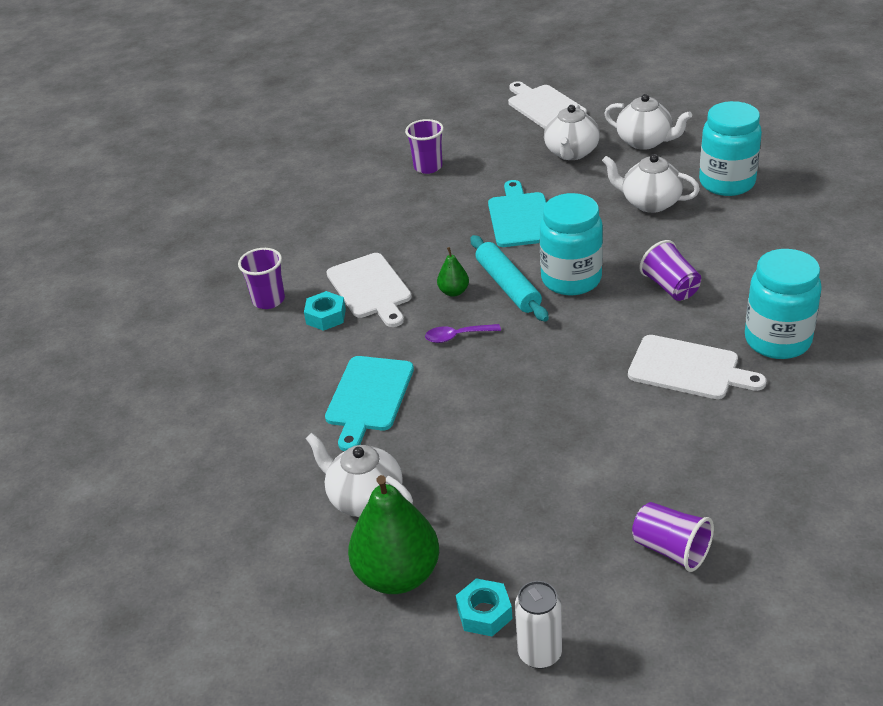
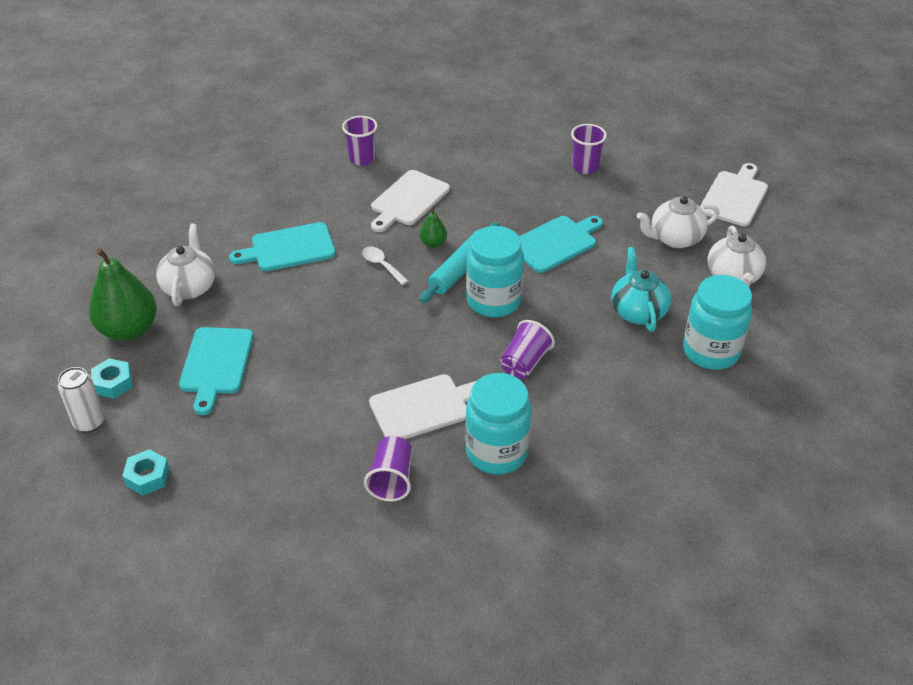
camera: 55 degrees right, 5 degrees up
turquoise nut [304,291,346,331] -> turquoise nut moved to [122,449,170,495]
purple spoon [425,324,501,343] -> white spoon [362,246,408,285]
white teapot [602,154,700,213] -> turquoise teapot [611,247,671,332]
white cutting board [628,335,766,399] -> white cutting board turned 105 degrees counterclockwise [369,374,476,439]
purple cup [632,502,714,572] -> purple cup moved to [364,436,413,502]
none -> turquoise cutting board [179,327,253,415]

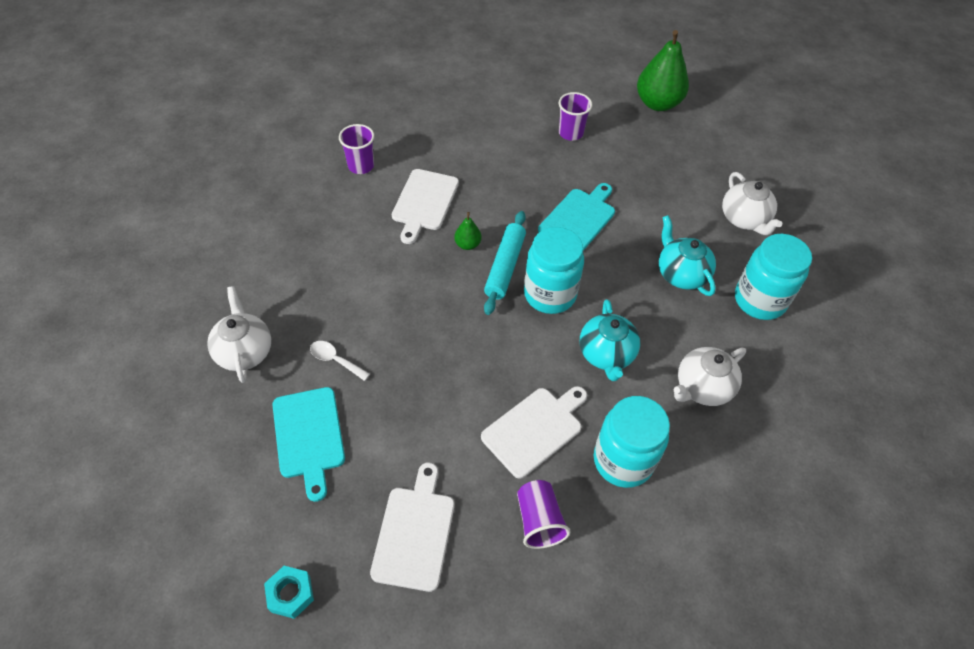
camera: 20 degrees left, 10 degrees up
white can [58,367,105,433] -> none
green pear [89,248,157,341] -> green pear moved to [637,30,689,111]
turquoise nut [91,358,133,399] -> none
turquoise cutting board [229,222,336,271] -> none
white spoon [362,246,408,285] -> white spoon moved to [310,341,370,381]
purple cup [500,320,555,379] -> turquoise teapot [579,299,640,381]
white teapot [637,196,720,248] -> white teapot moved to [673,347,746,406]
white cutting board [700,163,768,226] -> white cutting board moved to [370,463,454,592]

